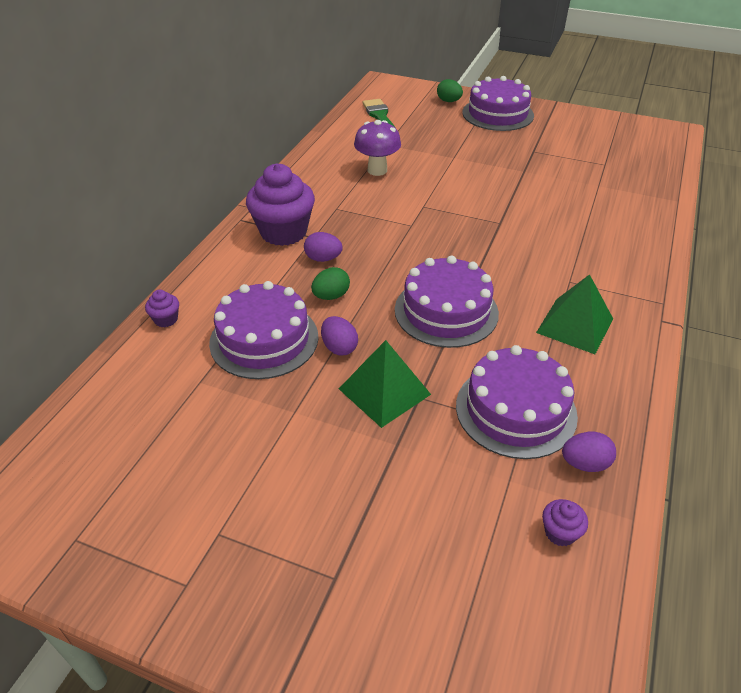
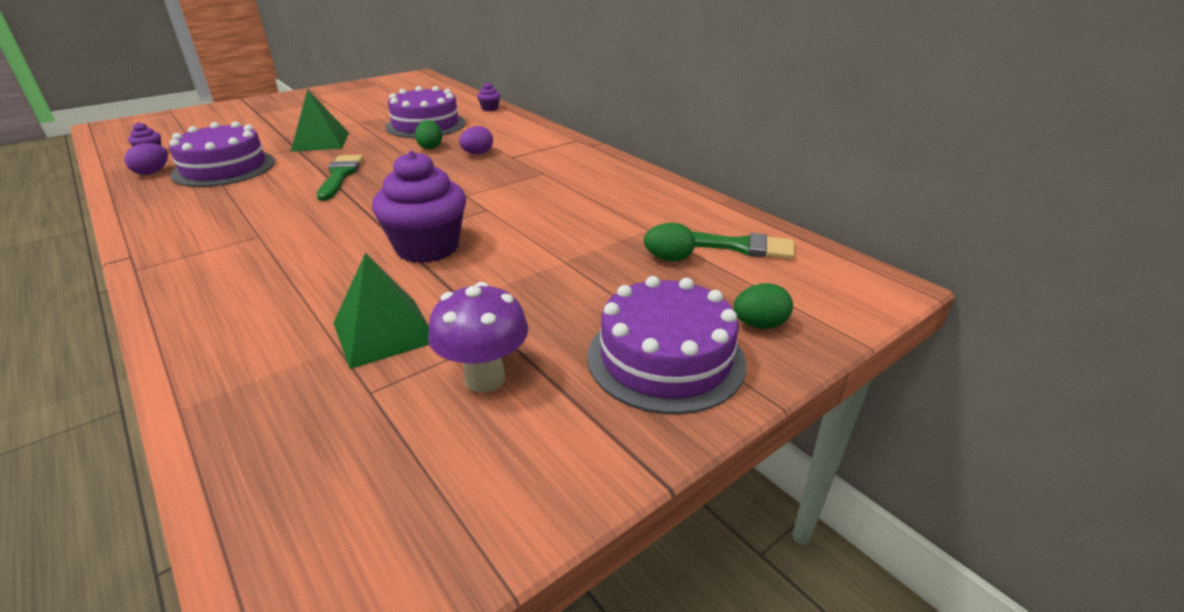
camera: 120 degrees right, 10 degrees down
purple cupcake [246,164,315,246] -> purple cupcake moved to [372,151,466,263]
purple egg [321,316,358,356] -> none
purple mushroom [354,120,401,176] -> purple mushroom moved to [428,282,528,393]
purple cake [395,256,499,348] -> green brush [317,155,364,201]
green pyramid [536,274,613,354] -> green pyramid moved to [333,253,430,369]
none -> green egg [644,223,695,261]

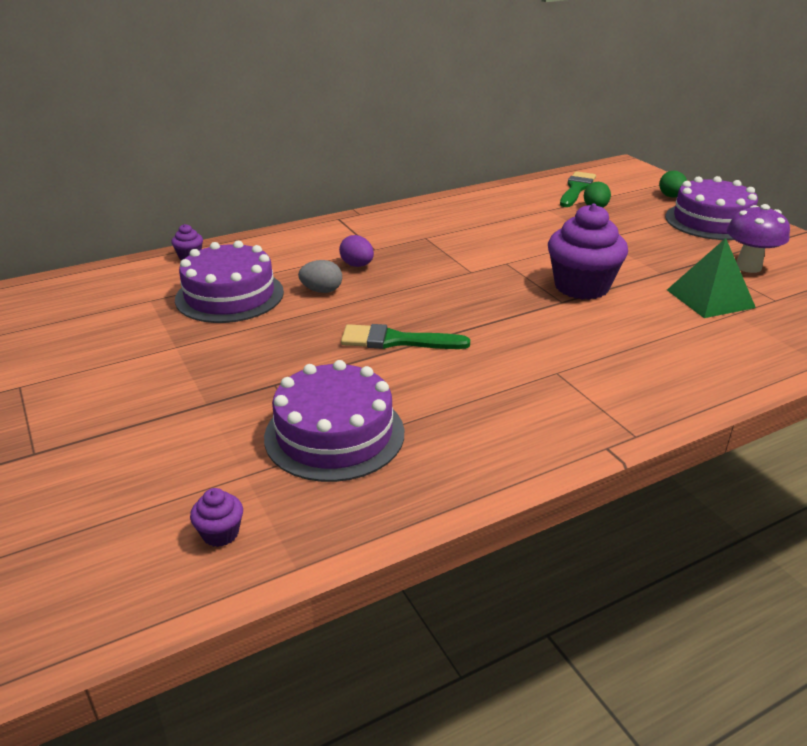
camera: 80 degrees left, 0 degrees up
purple egg [125,143,168,175] -> none
green pyramid [291,89,349,152] -> none
green egg [415,120,442,149] -> grey egg [298,260,342,293]

